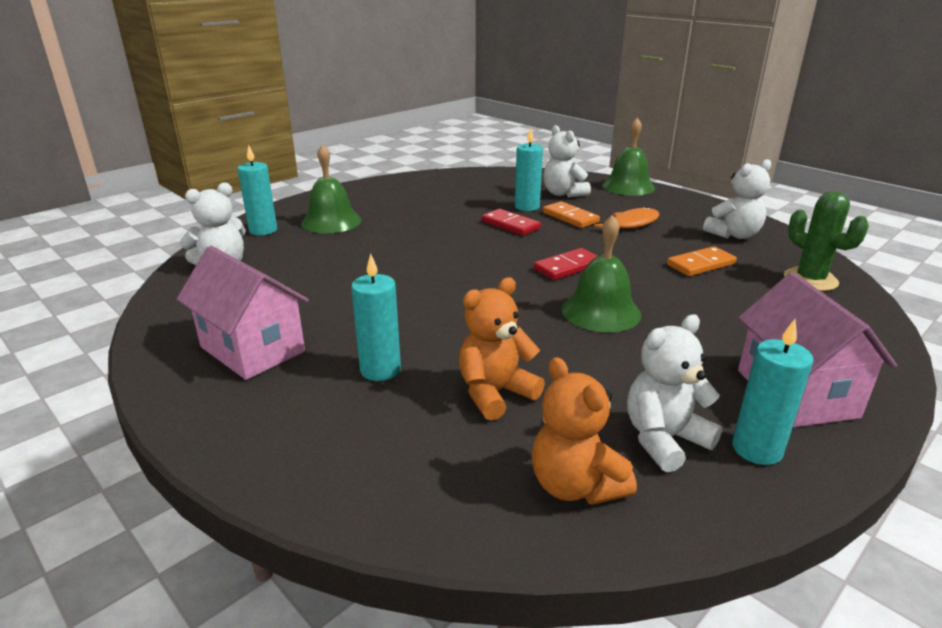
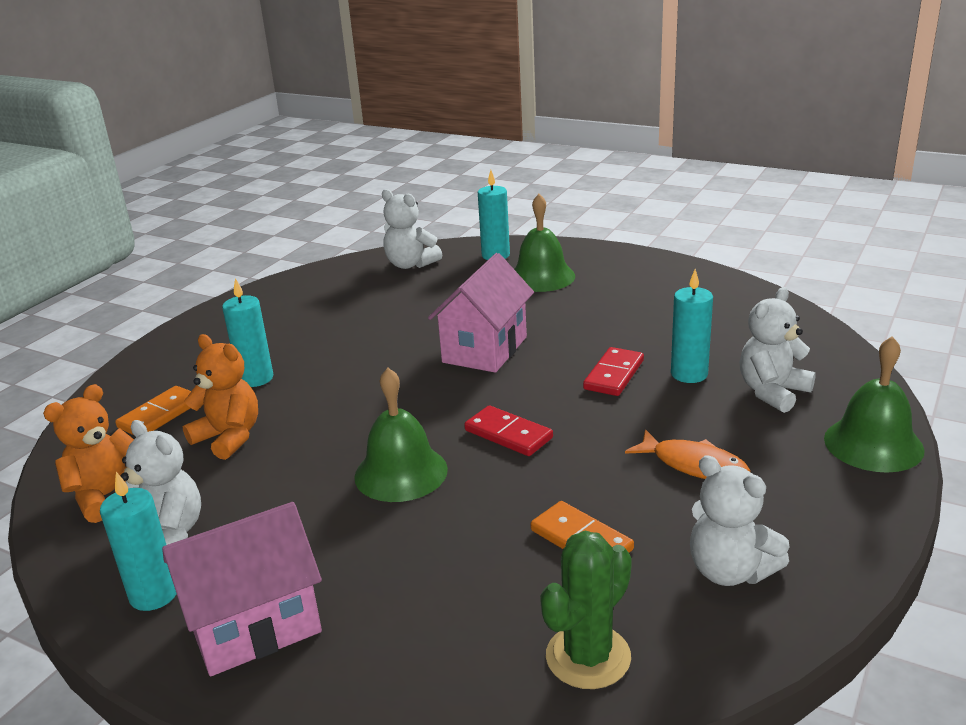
camera: 75 degrees right, 0 degrees up
pink house [177,246,309,380] -> pink house moved to [428,253,534,373]
orange domino [543,201,600,228] -> orange domino moved to [115,386,191,435]

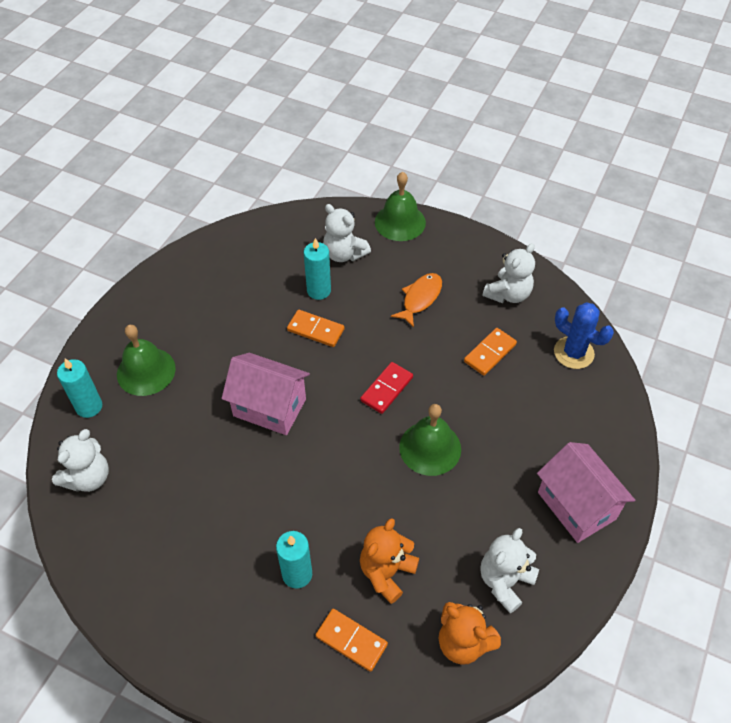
camera: 95 degrees left, 25 degrees up
turquoise candle [100,472,177,611] -> none
green cactus [540,531,632,689] -> blue cactus [554,302,614,369]
red domino [583,347,644,396] -> orange domino [287,310,345,347]

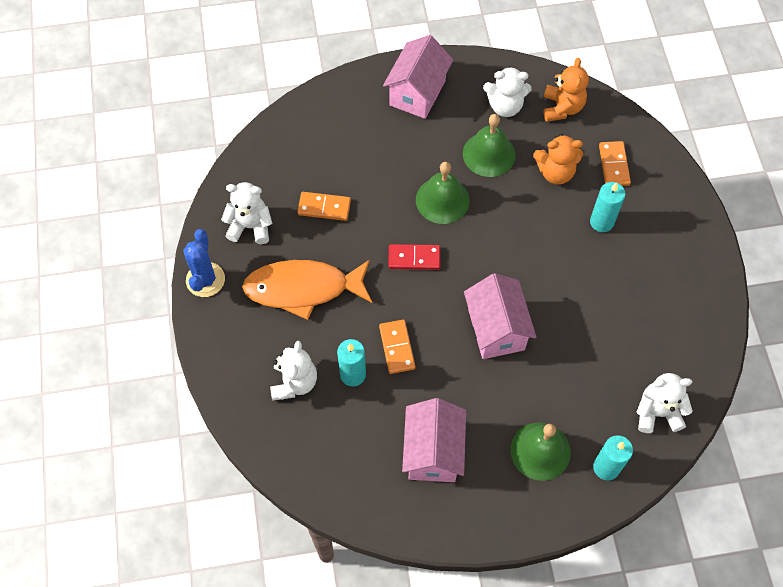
camera: 125 degrees left, 10 degrees up
green bell [375,172,426,241] -> green bell moved to [463,114,516,177]
orange fish [391,273,442,328] -> orange fish [242,259,372,320], size x1.77
blue cactus [554,302,614,369] -> blue cactus moved to [184,229,225,297]
none -> pink house [402,398,466,482]

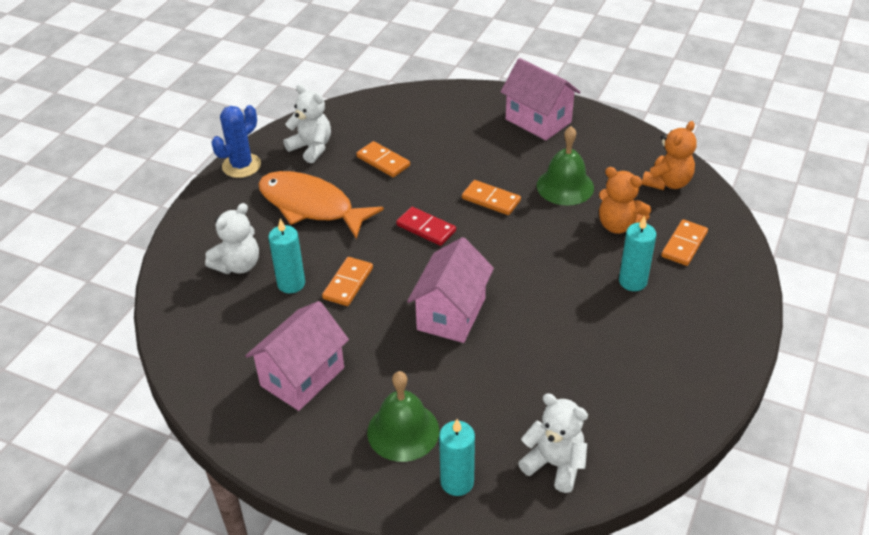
camera: 35 degrees right, 20 degrees down
pink house [383,35,453,119] -> pink house turned 75 degrees clockwise [501,58,580,140]
green bell [416,162,470,224] -> orange domino [462,180,521,215]
white teddy bear [483,66,532,117] -> none

